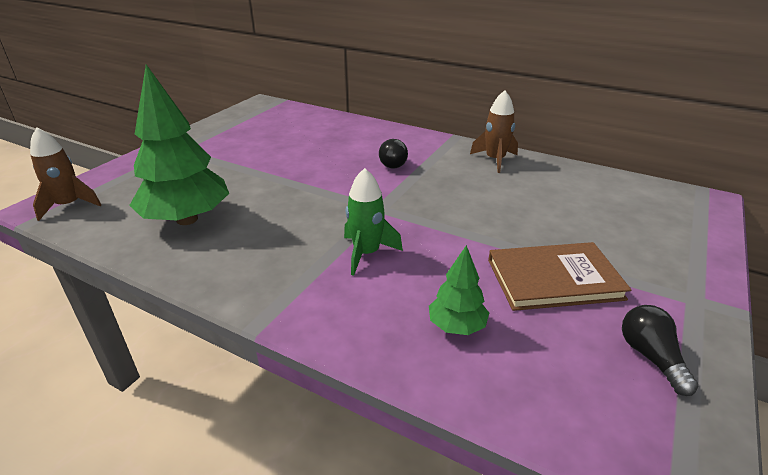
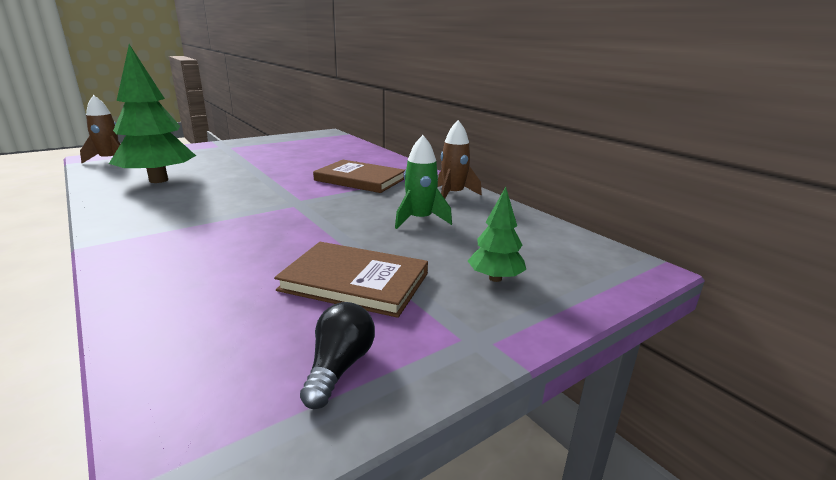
camera: 25 degrees right, 10 degrees down
green rocket [344,168,403,276] -> green rocket moved to [395,135,452,229]
black light bulb [379,139,408,169] -> brown book [313,160,405,193]
green tree [429,245,489,335] -> green tree moved to [468,187,526,282]

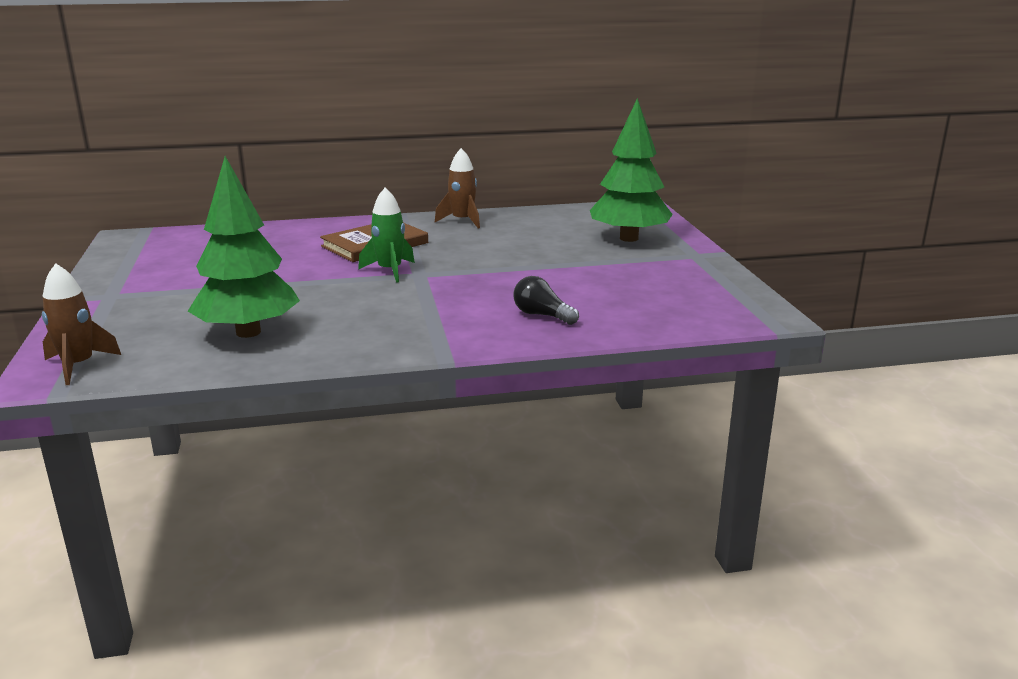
camera: 65 degrees left, 0 degrees up
brown book [274,242,428,318] -> none
black light bulb [300,302,375,409] -> black light bulb moved to [514,276,579,325]
green rocket [395,135,452,229] -> green rocket moved to [358,187,415,283]
green tree [468,187,526,282] -> green tree [590,98,673,242], size x2.01

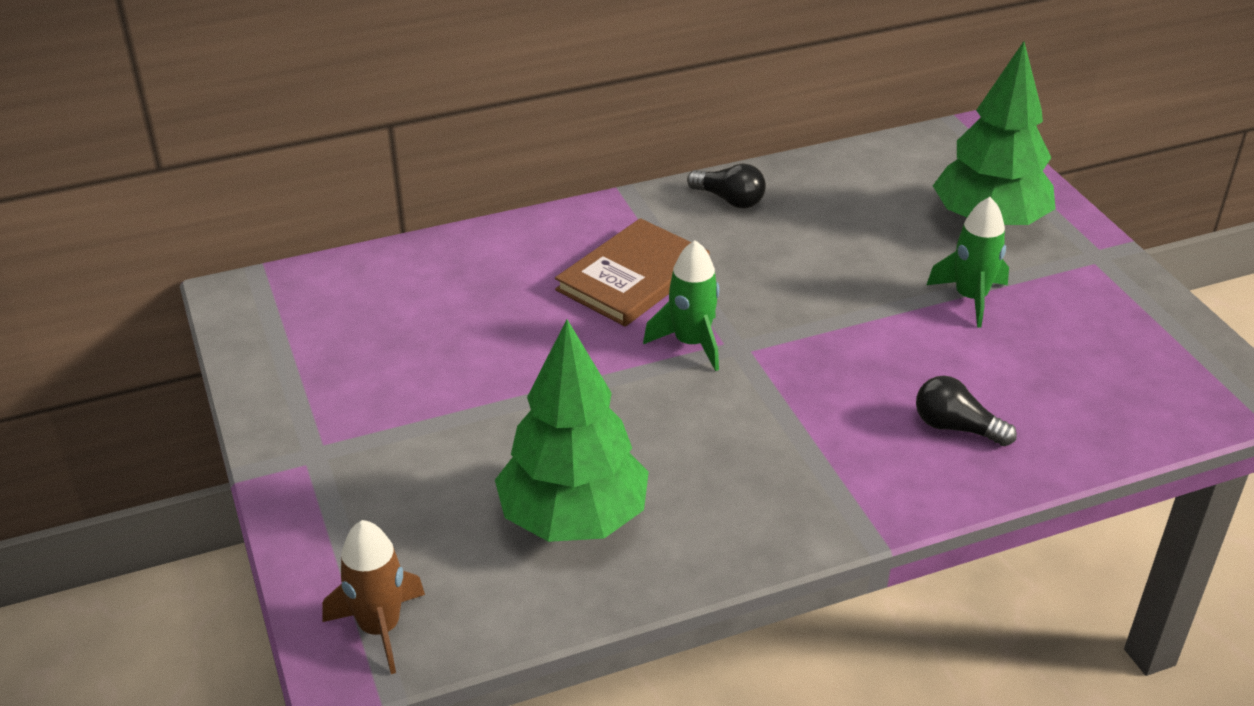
camera: 10 degrees left, 15 degrees up
brown rocket [435,148,480,229] -> black light bulb [687,163,766,209]
none -> green rocket [927,197,1009,327]

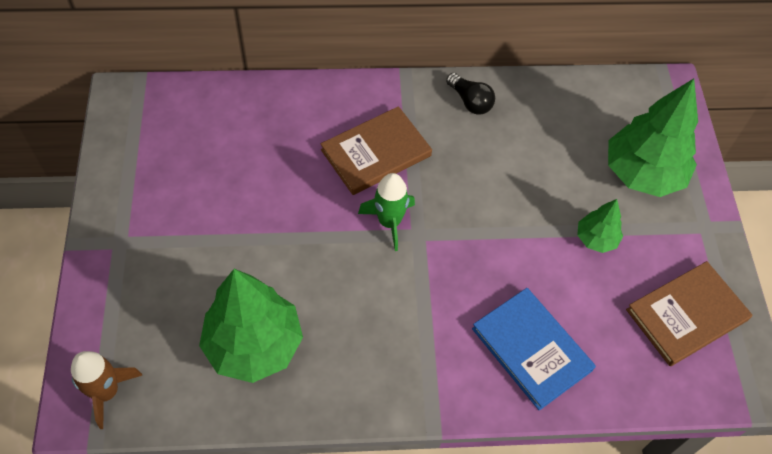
camera: 15 degrees right, 20 degrees up
black light bulb [916,376,1017,446] -> blue book [472,288,596,410]
green rocket [927,197,1009,327] -> green tree [577,199,623,253]
none -> brown book [626,261,752,366]

